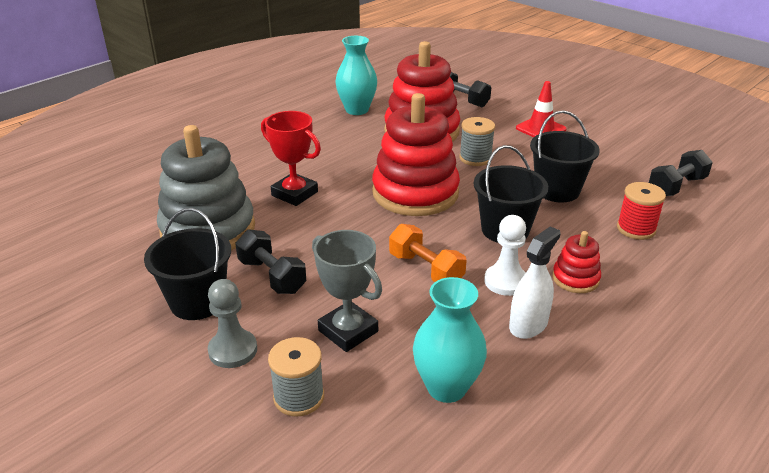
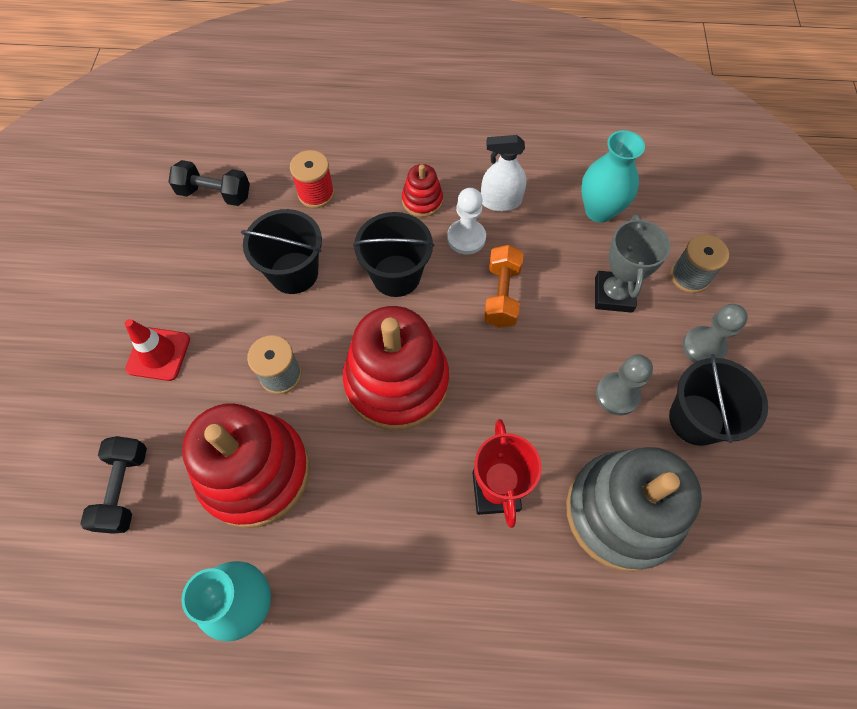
camera: 130 degrees left, 30 degrees up
black dumbbell [235,229,306,294] -> grey pawn [596,354,653,415]

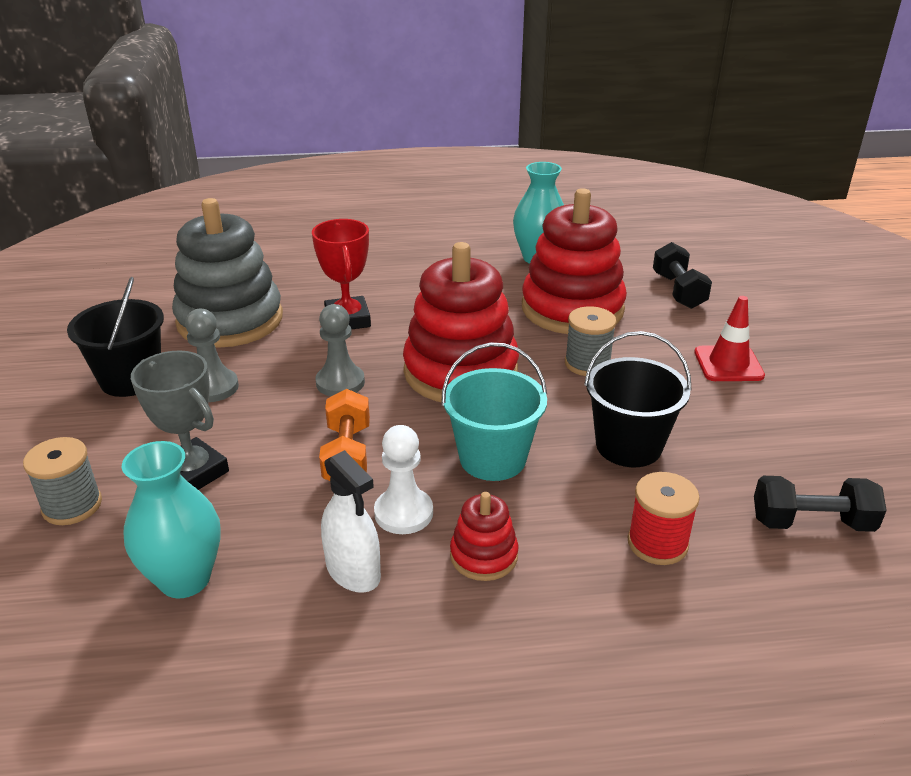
camera: 170 degrees right, 30 degrees down
black bucket [353,212,434,297] -> turquoise bucket [441,342,547,481]
white spray bottle [481,135,527,211] -> white spray bottle turned 60 degrees clockwise [321,450,381,593]
grey trophy [595,215,671,313] -> grey trophy turned 45 degrees counterclockwise [131,351,229,490]
grey pawn [683,304,748,363] -> grey pawn moved to [315,304,365,396]

